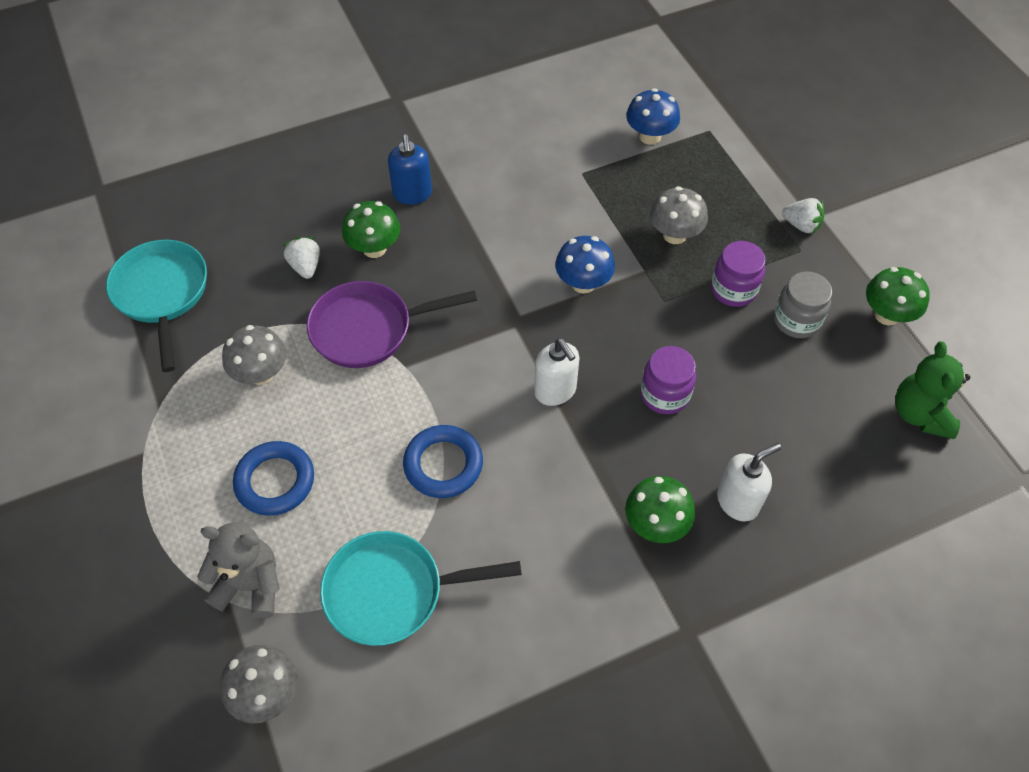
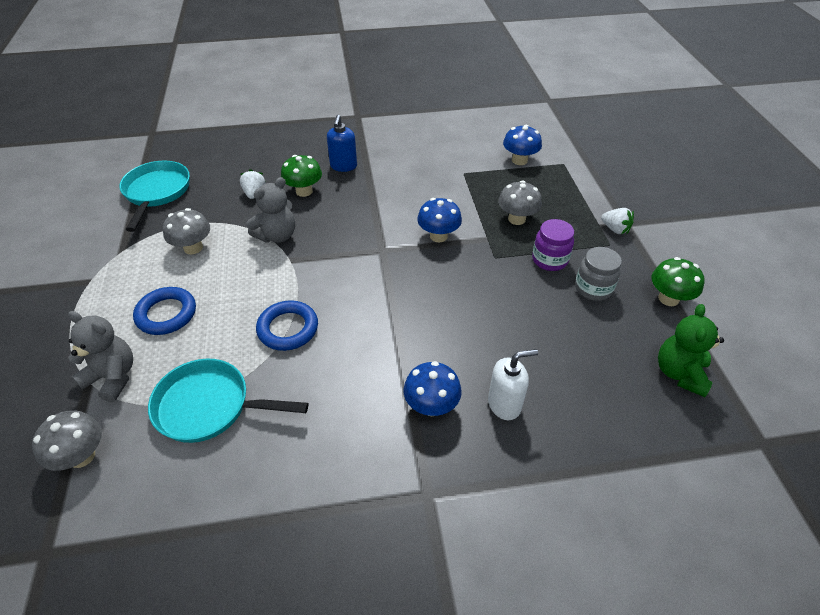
camera: 15 degrees right, 10 degrees down
purple pan [307,281,477,368] -> grey teddy bear [247,177,295,243]
white soap dispenser [534,338,579,406] -> none
green mushroom [625,476,695,543] -> blue mushroom [404,361,462,416]
purple jar [640,346,696,414] -> none

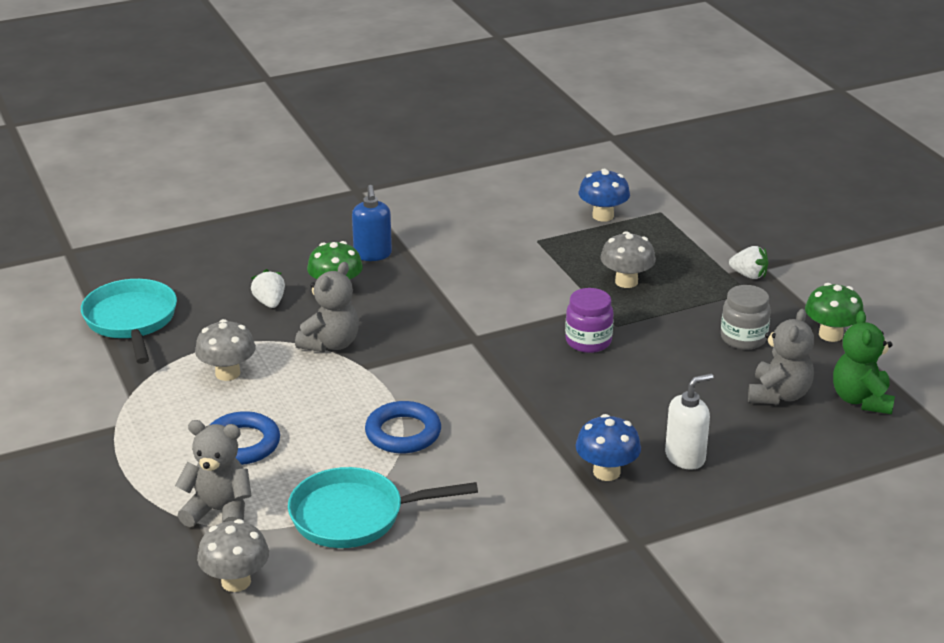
camera: 15 degrees left, 15 degrees down
blue mushroom [417,198,462,242] -> none
purple jar [532,219,574,271] -> purple jar moved to [565,288,614,353]
none -> grey teddy bear [748,309,814,405]

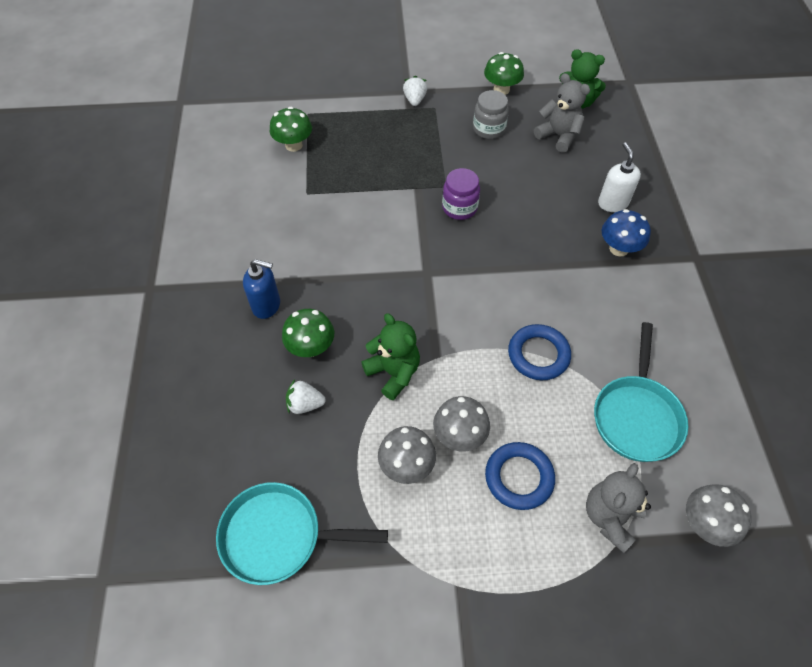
camera: 70 degrees left, 25 degrees up
grey teddy bear [295,262,359,352] -> green teddy bear [361,313,420,400]
blue mushroom [579,169,630,222] -> green mushroom [270,107,312,152]
grey mushroom [600,231,656,288] -> grey mushroom moved to [433,396,490,452]
white strawberry [729,246,768,279] -> white strawberry turned 45 degrees counterclockwise [403,76,427,106]

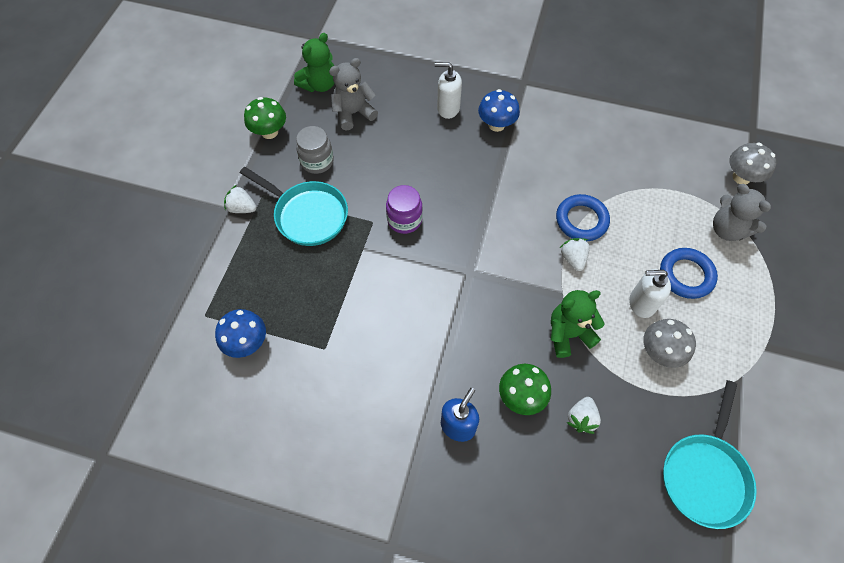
camera: 70 degrees left, 5 degrees up
green mushroom [270,107,312,152] -> blue mushroom [215,309,266,358]
grey mushroom [433,396,490,452] -> white soap dispenser [629,269,671,318]
turquoise pan [594,322,688,462] -> turquoise pan moved to [240,167,348,246]
none -> white strawberry [560,238,590,271]

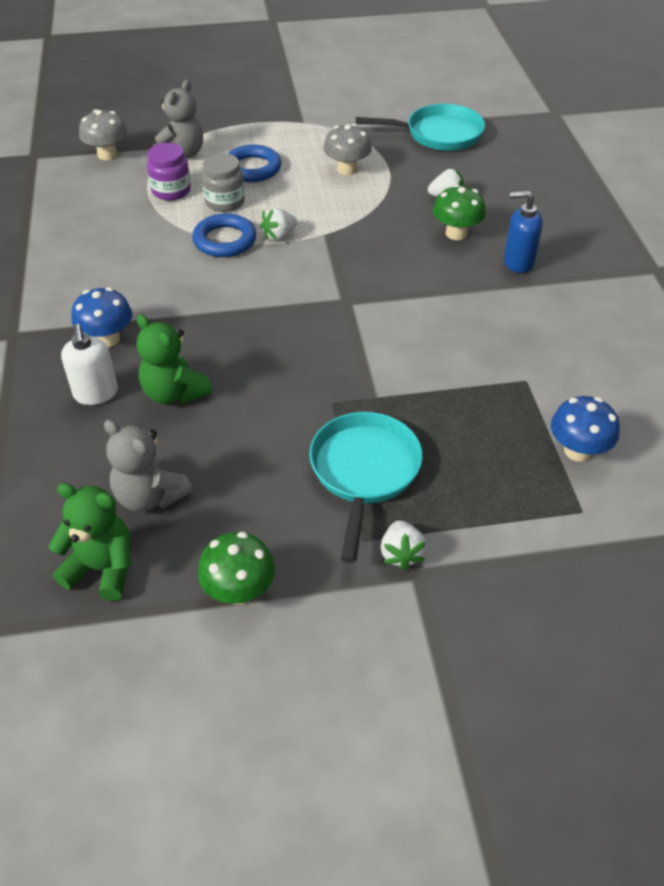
camera: 115 degrees left, 15 degrees down
grey jar [296,126,334,174] -> grey jar moved to [202,153,245,212]
purple jar [386,185,423,234] -> purple jar moved to [147,143,191,201]
green teddy bear [551,290,605,358] -> green teddy bear moved to [137,314,212,404]
white soap dispenser [629,269,671,318] -> none

